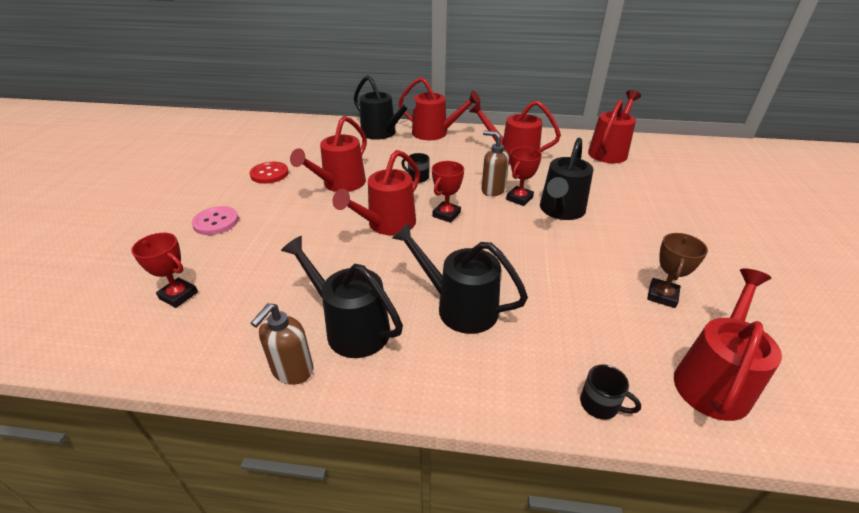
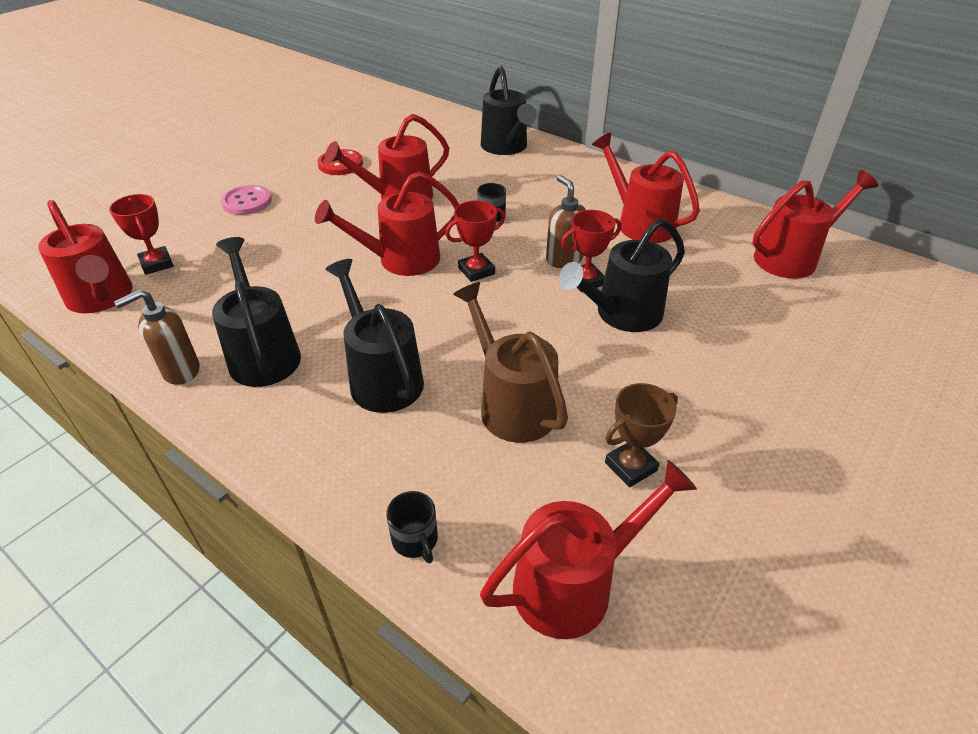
camera: 30 degrees right, 5 degrees up
red watering can [398,77,481,140] -> red watering can moved to [38,200,133,313]
none -> brown watering can [453,282,568,443]

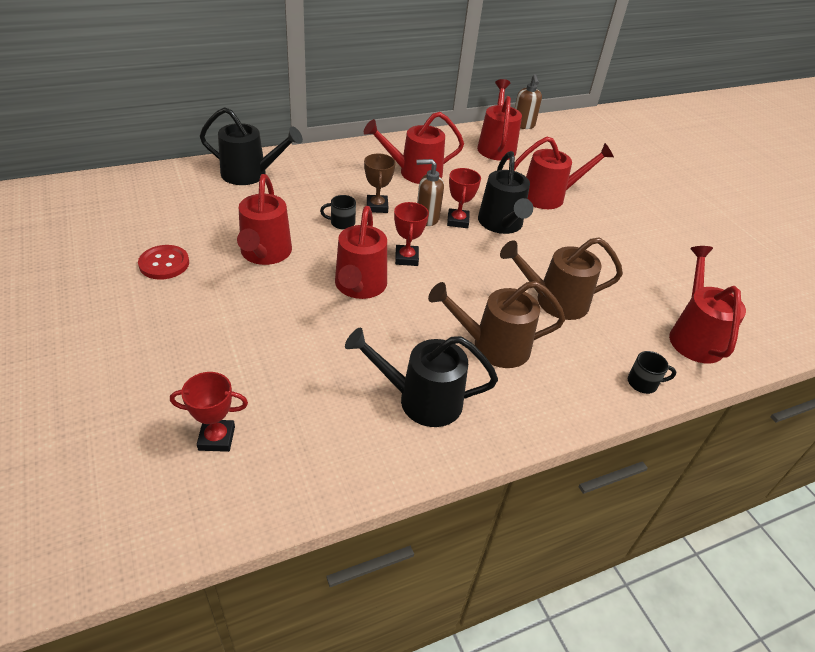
camera: 65 degrees left, 0 degrees up
red watering can [38,200,133,313] -> red watering can moved to [514,136,614,209]
brown soap dispenser [114,289,199,385] -> brown soap dispenser moved to [515,74,542,129]
pink button [221,185,272,215] -> none
black watering can [325,259,424,413] -> brown watering can [428,281,565,368]
brown trophy [605,383,678,487] -> brown trophy moved to [364,154,396,213]

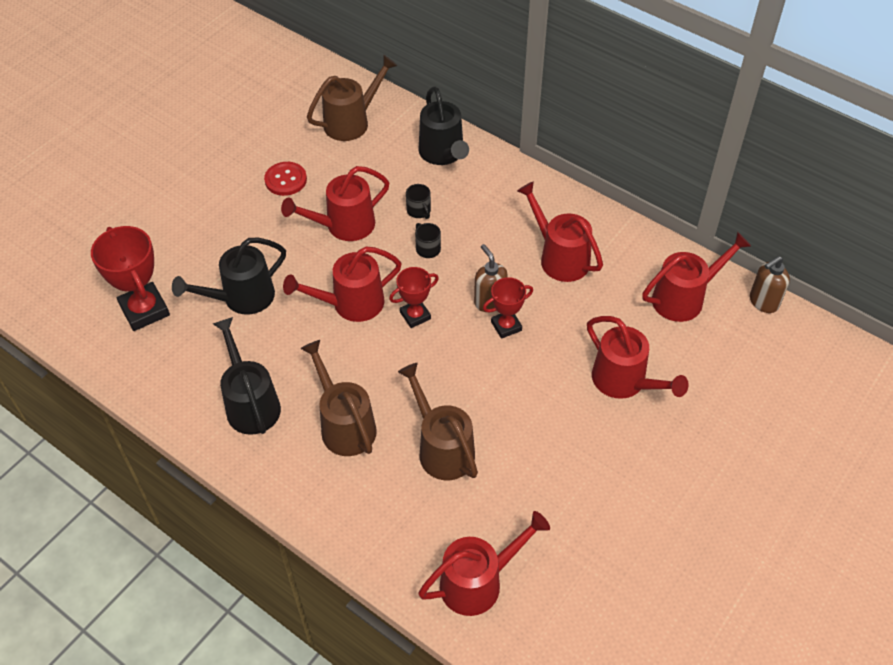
camera: 65 degrees right, 10 degrees up
red trophy [170,372,248,452] -> red trophy [91,226,170,331], size x1.68
brown trophy [364,154,396,213] -> none
black watering can [478,151,533,234] -> black watering can moved to [172,238,286,315]
black mug [628,351,676,394] -> black mug moved to [406,184,431,219]
none -> brown watering can [307,55,398,141]

